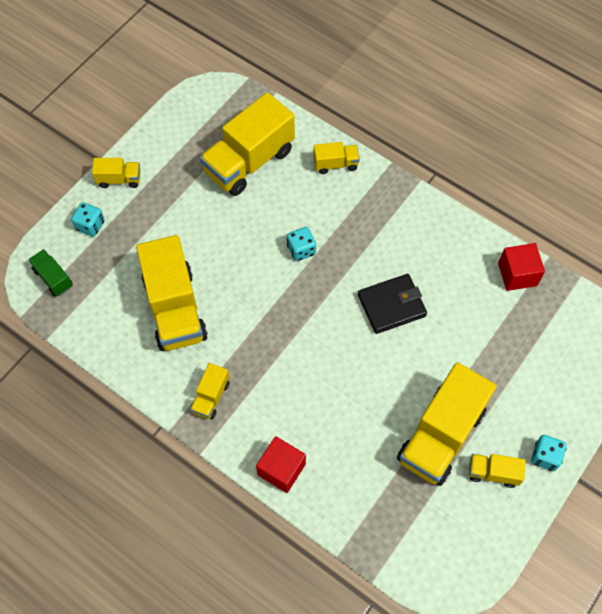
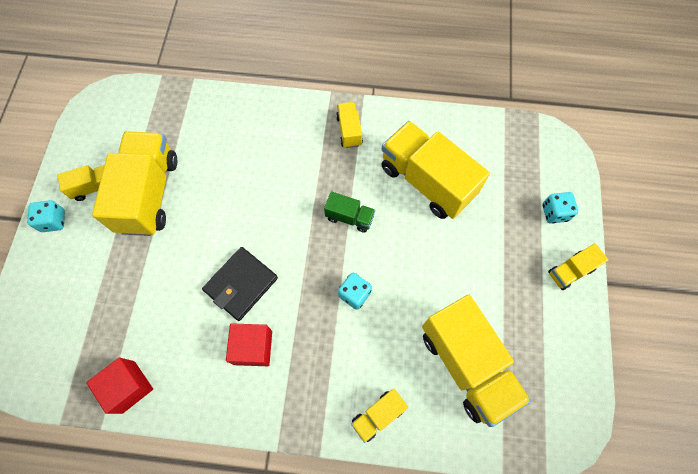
camera: 150 degrees right, 5 degrees up
green truck [29,249,73,296] -> green truck moved to [324,191,375,233]
yellow truck [200,92,295,196] -> yellow truck turned 135 degrees clockwise [422,295,531,427]
red cube [256,436,306,493] -> red cube moved to [226,323,272,366]

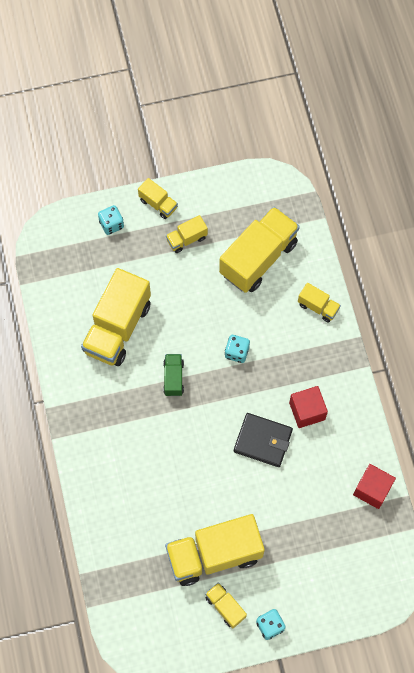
camera: 110 degrees left, 0 degrees up
yellow truck [336,102,363,148] -> yellow truck moved to [166,215,208,253]

